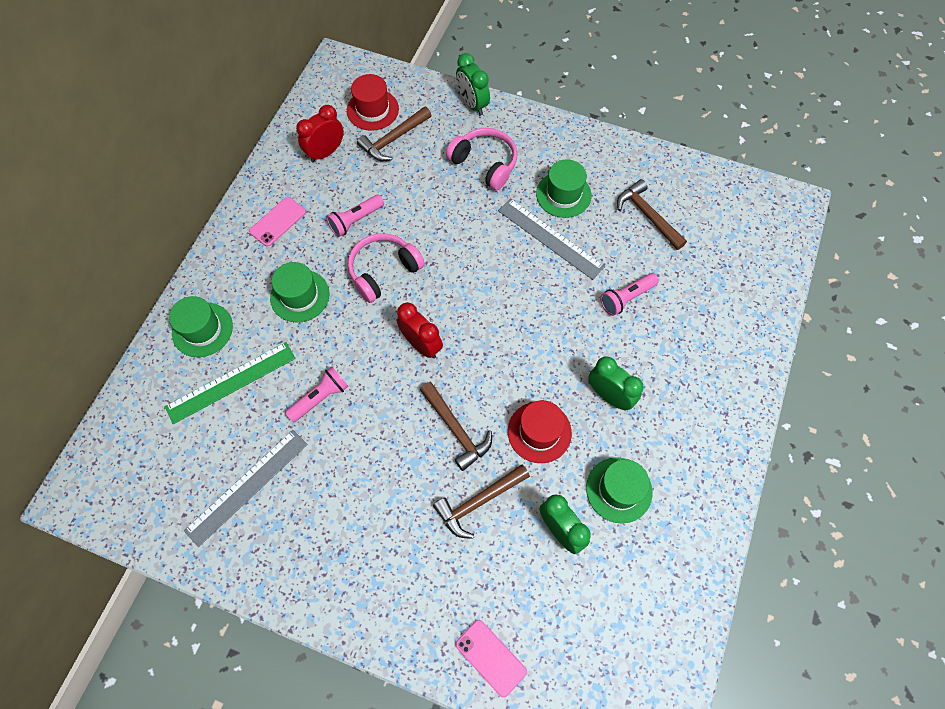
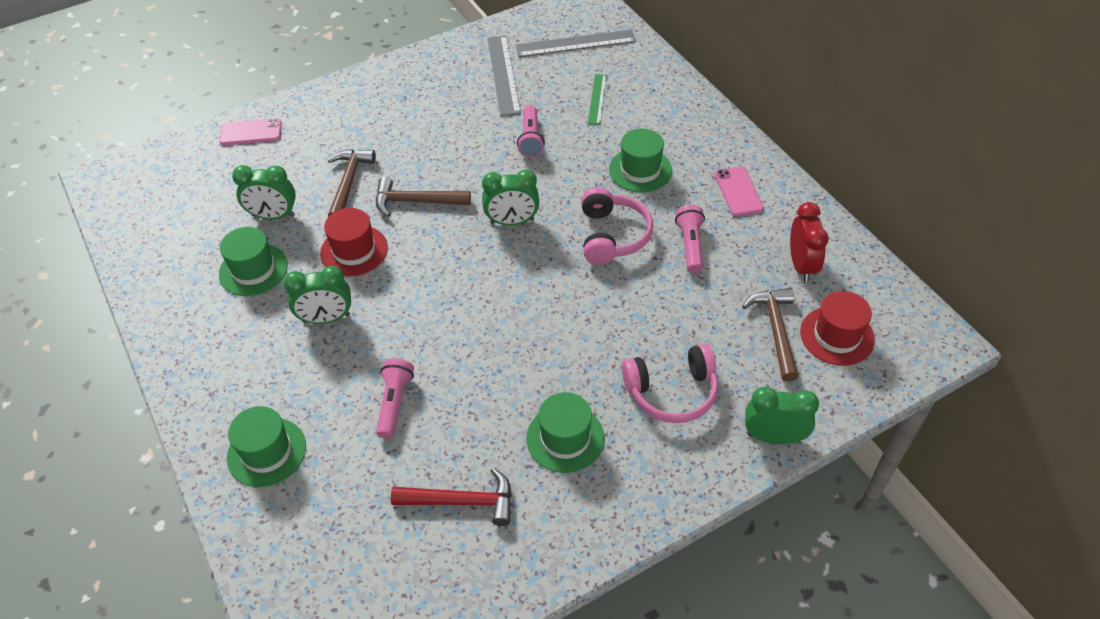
camera: 130 degrees right, 15 degrees down
green ruler [165,342,296,424] -> green ruler [588,74,607,125], size x0.60
green hat [169,296,233,357] -> green hat moved to [227,406,306,487]
red clock [397,302,443,358] -> green clock [482,169,539,225]
grey ruler [498,198,605,280] -> grey ruler moved to [515,30,636,57]
brown hammer [617,179,687,250] -> red hammer [391,468,512,526]

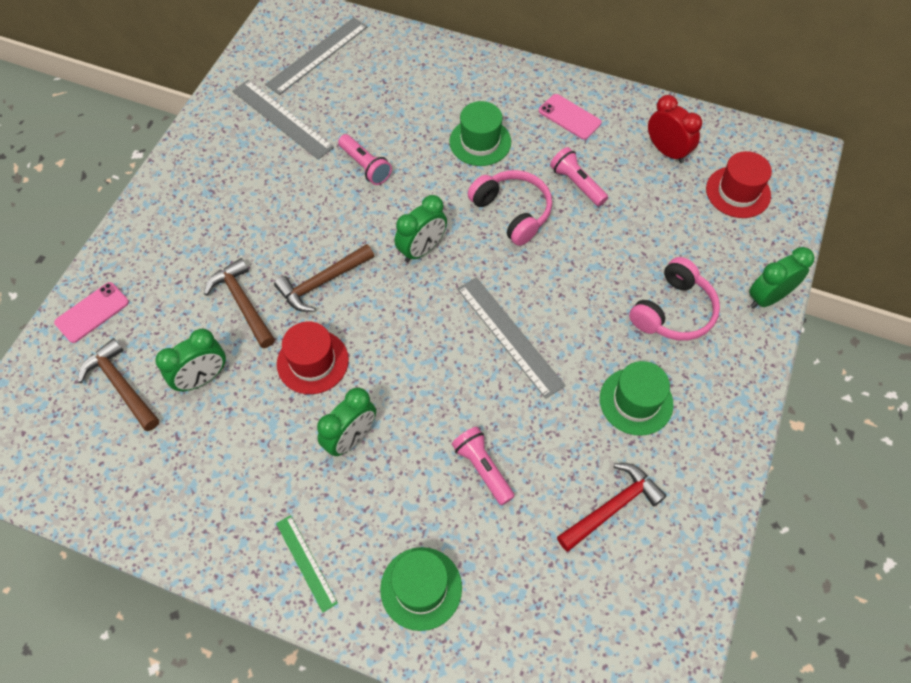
camera: 40 degrees left, 10 degrees up
green hat [219,227,288,296] -> none
green ruler [588,74,607,125] -> green ruler moved to [276,515,338,612]
brown hammer [742,288,799,382] -> brown hammer moved to [78,338,159,431]
none -> grey ruler [457,277,566,399]

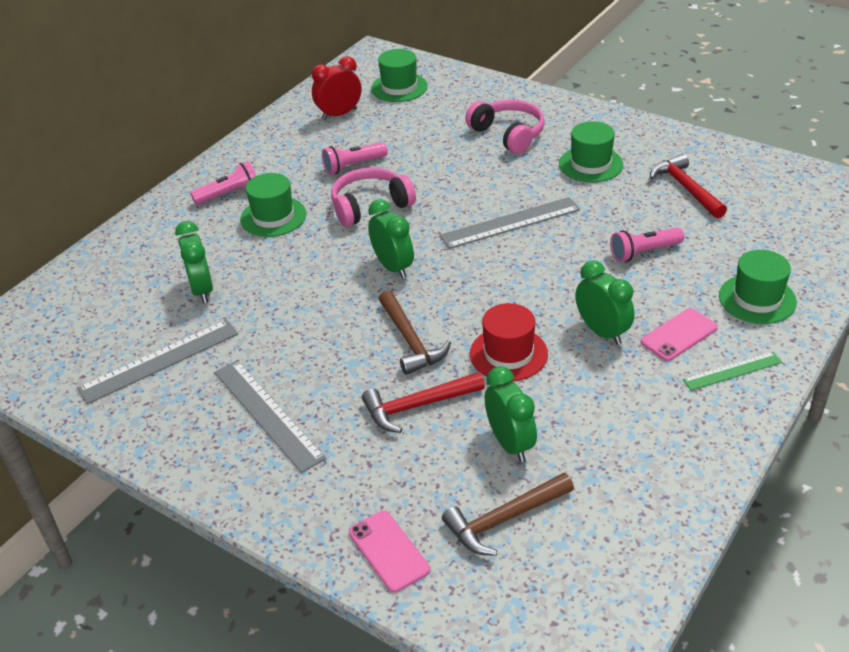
camera: 75 degrees left, 20 degrees down
brown hammer [204,258,275,348] -> red hammer [362,372,485,433]
grey ruler [265,17,368,95] -> grey ruler moved to [214,360,326,473]
pink flashlight [338,134,392,185] -> pink flashlight moved to [190,161,256,205]
pink phone [539,94,602,140] -> pink phone moved to [641,308,718,361]
red hat [706,151,772,218] -> green hat [371,49,428,102]
green clock [749,247,814,309] -> green clock moved to [175,221,213,303]

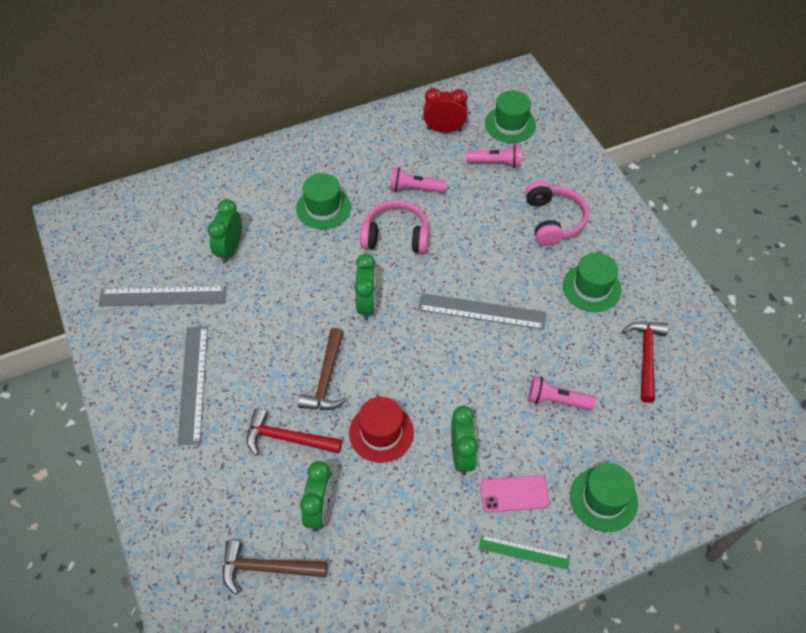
camera: 30 degrees right, 15 degrees up
pink flashlight [190,161,256,205] -> pink flashlight moved to [467,144,521,168]
pink phone [349,511,430,592] -> none

